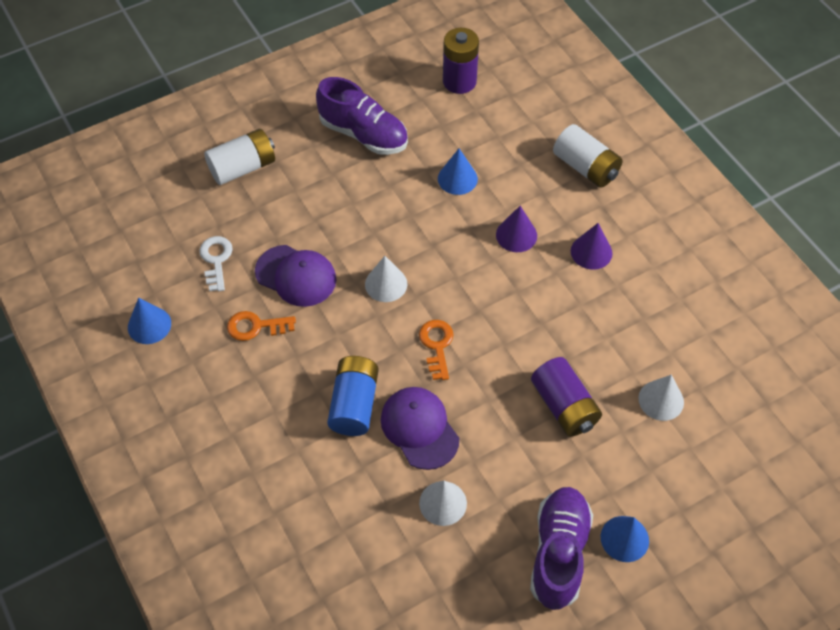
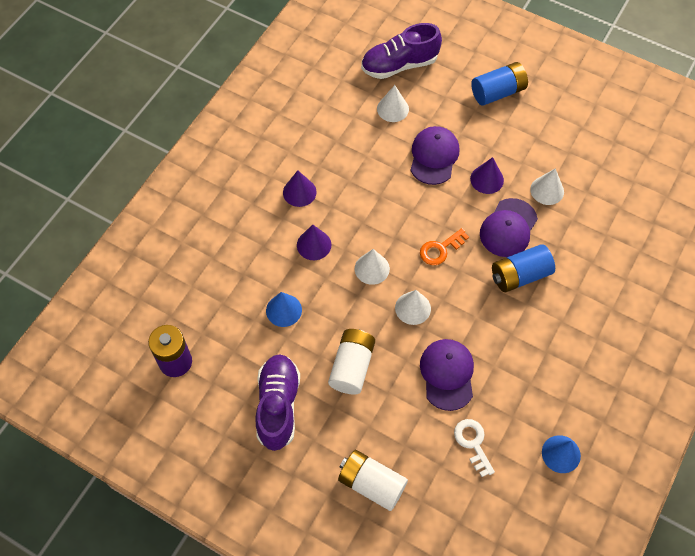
camera: 120 degrees left, 5 degrees up
white key [199,236,233,291] -> white key turned 105 degrees clockwise [454,419,495,477]
orange key [227,311,296,341] -> none
purple shoe [530,487,593,610] -> purple shoe moved to [361,23,442,79]
purple battery [531,357,602,437] -> purple cap [410,126,459,185]
white battery [553,124,623,188] -> white battery moved to [328,329,375,395]
blue cone [601,516,649,562] -> blue battery [471,62,528,106]
none -> white cone [355,249,390,285]
none -> purple cone [470,157,504,194]

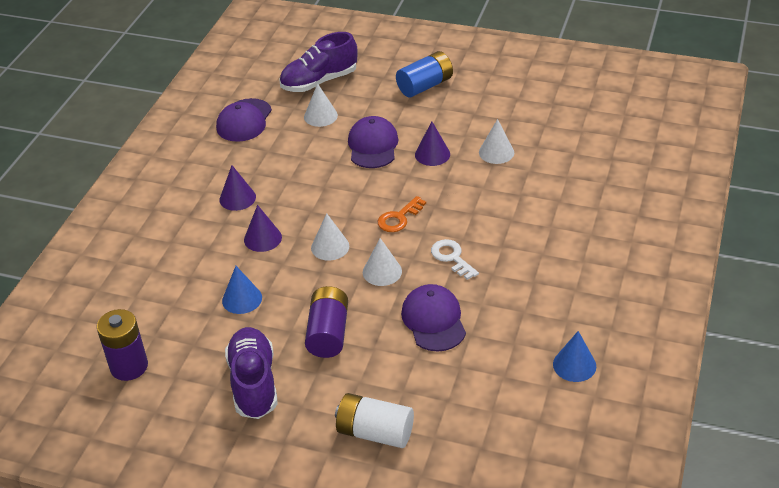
camera: 10 degrees left, 20 degrees down
white battery [328,329,375,395] -> purple battery [305,286,348,358]
white key [454,419,495,477] -> white key moved to [431,239,479,280]
purple cap [480,198,538,257] -> purple cap moved to [216,98,272,142]
blue battery [492,244,555,292] -> none

